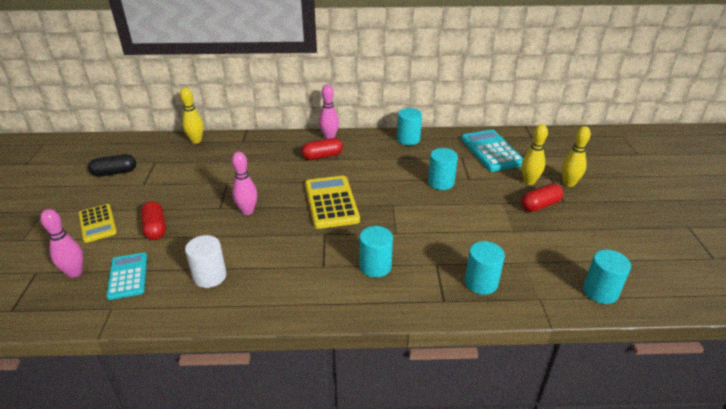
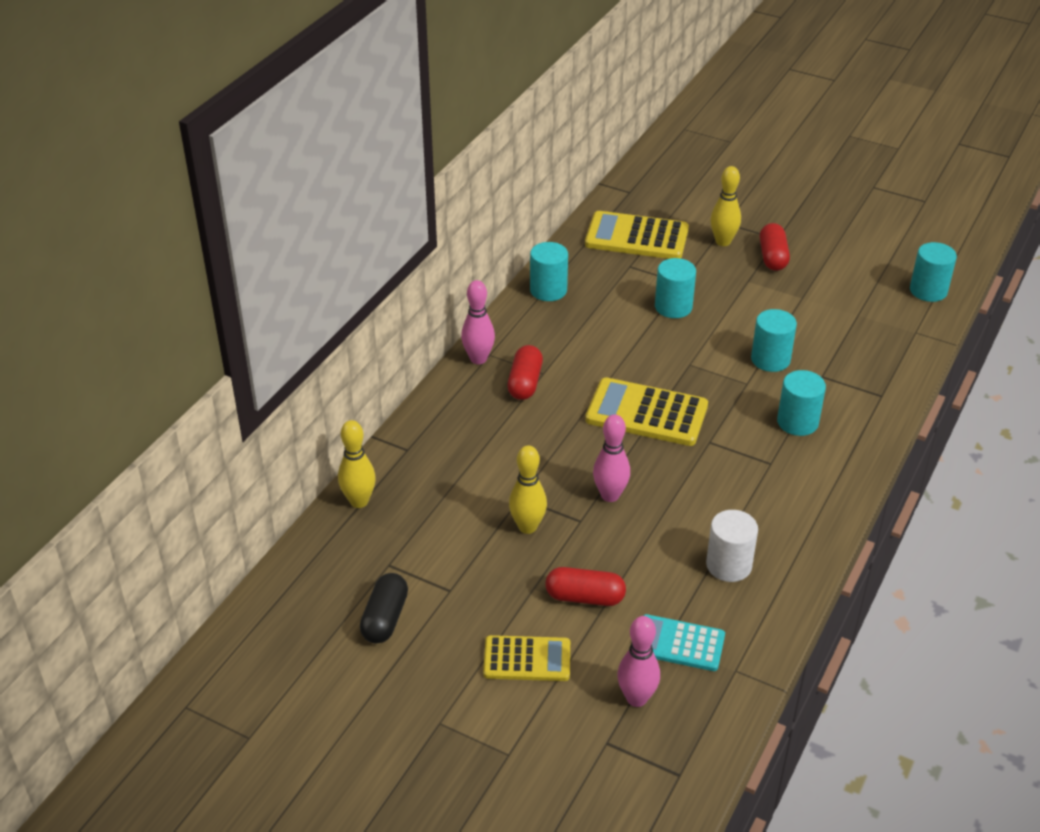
camera: 60 degrees left, 5 degrees up
turquoise calculator [461,130,523,172] -> yellow calculator [585,211,689,259]
turquoise cylinder [465,241,505,295] -> turquoise cylinder moved to [751,309,797,372]
yellow bowling pin [562,126,591,187] -> yellow bowling pin moved to [509,446,547,534]

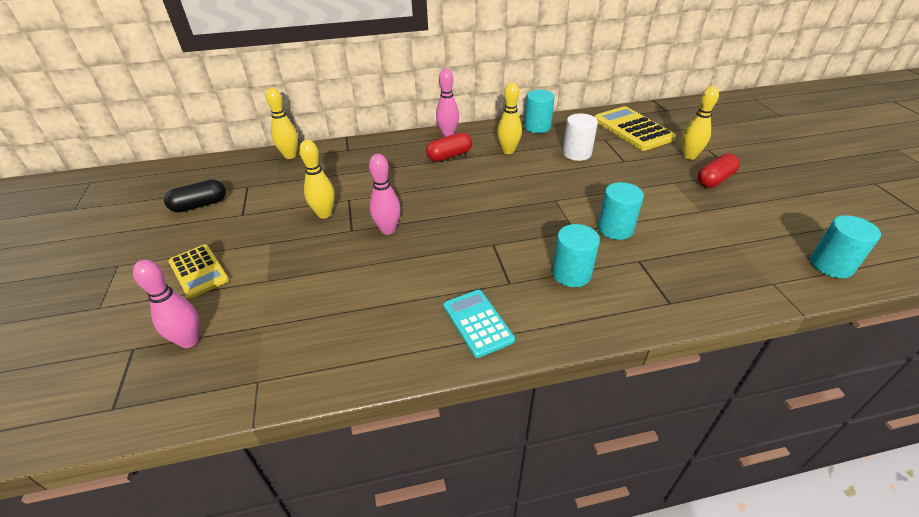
camera: 50 degrees right, 0 degrees up
red capsule [545,567,626,606] -> none
yellow calculator [585,377,708,446] -> none
turquoise calculator [643,614,725,671] -> turquoise calculator moved to [443,290,515,358]
turquoise cylinder [655,258,696,318] -> none
white cylinder [706,510,758,582] -> white cylinder moved to [563,113,598,161]
none -> yellow bowling pin [497,82,522,154]

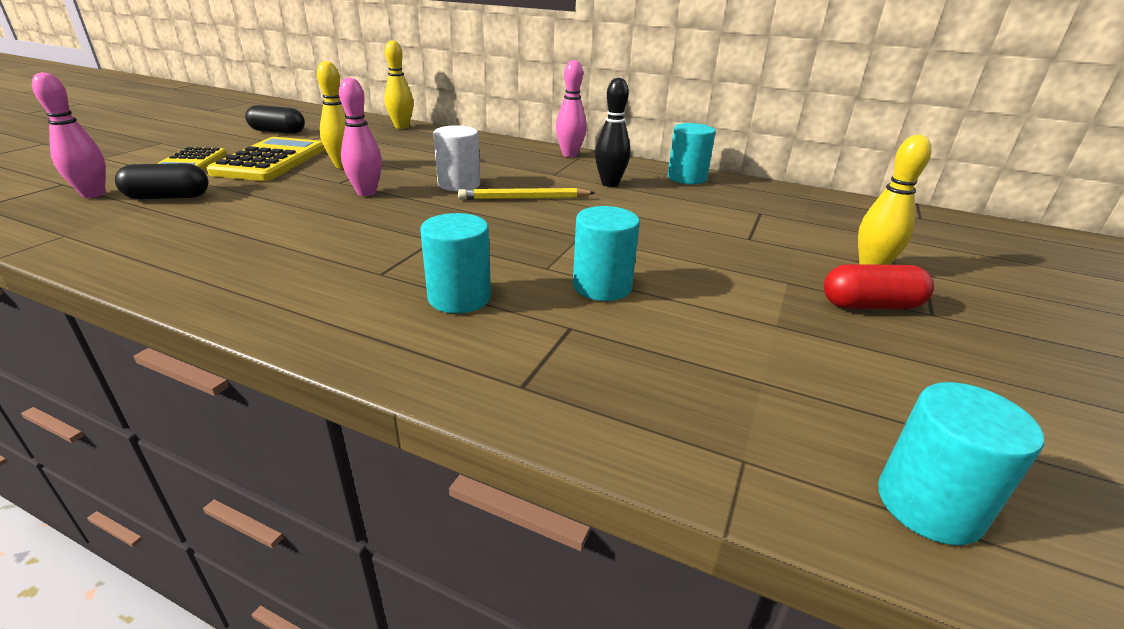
camera: 35 degrees right, 10 degrees down
red capsule [426,132,472,162] -> none
turquoise calculator [443,290,515,358] -> none
yellow bowling pin [497,82,522,154] -> black bowling pin [595,78,631,187]
white cylinder [563,113,598,161] -> white cylinder moved to [433,125,480,191]
yellow calculator [594,106,676,151] -> yellow calculator moved to [207,137,325,181]
none -> black capsule [115,163,208,199]
none -> yellow pencil [458,188,595,200]

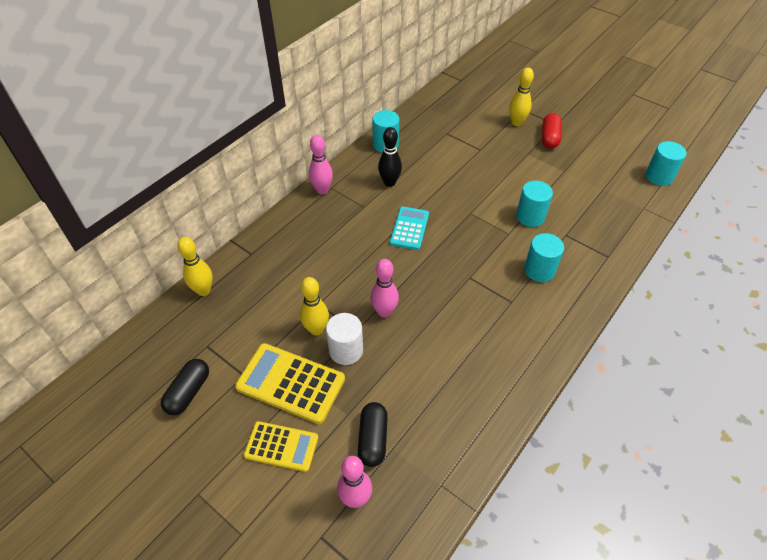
camera: 75 degrees left, 20 degrees up
white cylinder [433,125,480,191] -> white cylinder moved to [326,313,363,365]
yellow pencil [458,188,595,200] -> turquoise calculator [390,207,429,250]

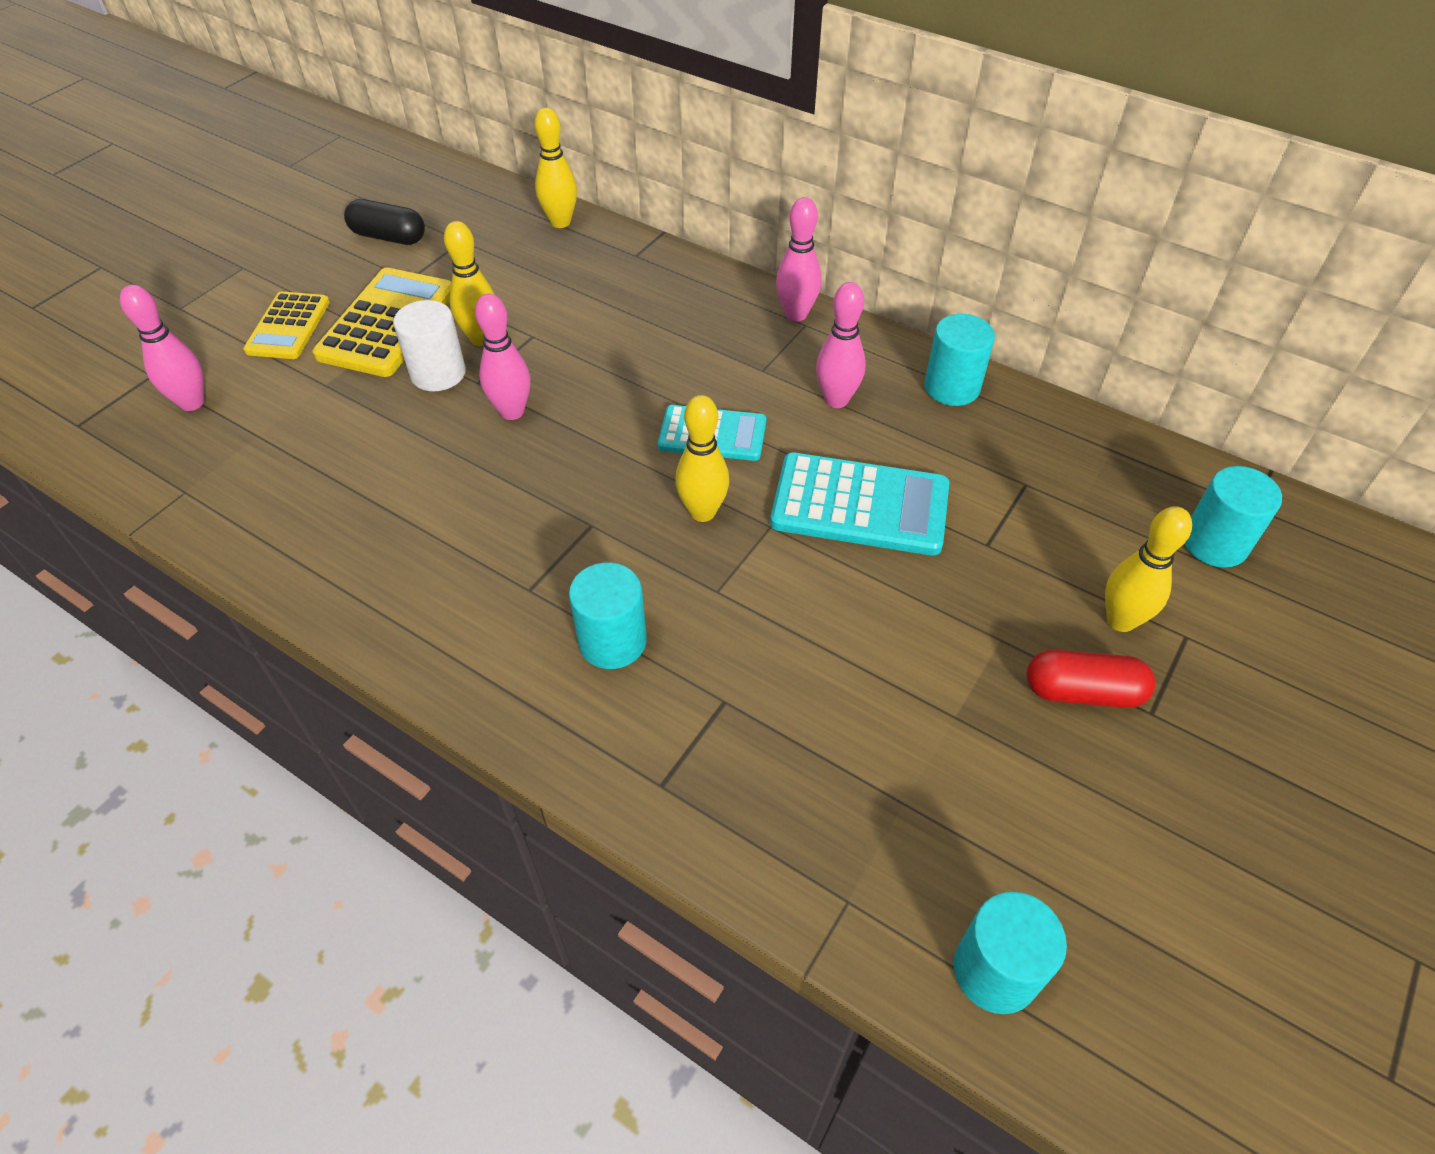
camera: 85 degrees right, 0 degrees up
black capsule [358,402,388,467] -> none
black bowling pin [378,127,402,187] -> pink bowling pin [816,282,866,408]
turquoise cylinder [516,181,553,227] -> turquoise cylinder moved to [1184,466,1282,568]
none -> yellow bowling pin [675,395,729,522]
none -> turquoise calculator [770,452,949,556]

